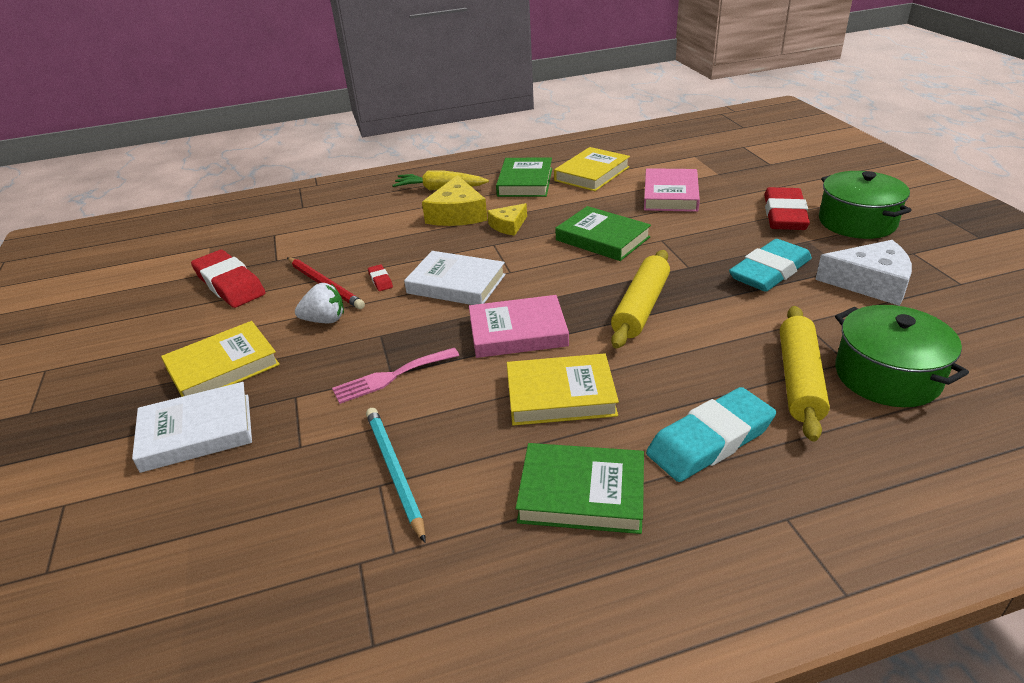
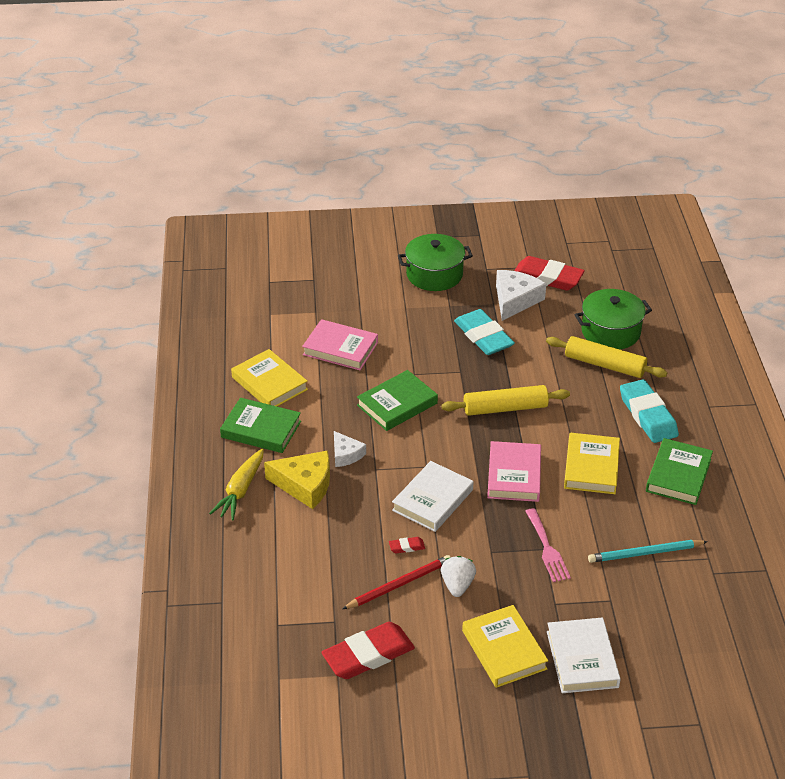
camera: 80 degrees left, 5 degrees up
yellow cheese [487,203,527,236] -> white cheese [334,431,366,467]
yellow rolling pin [611,250,670,349] -> yellow rolling pin turned 45 degrees counterclockwise [442,385,570,416]
red eraser [764,187,810,230] -> red eraser moved to [514,256,585,291]

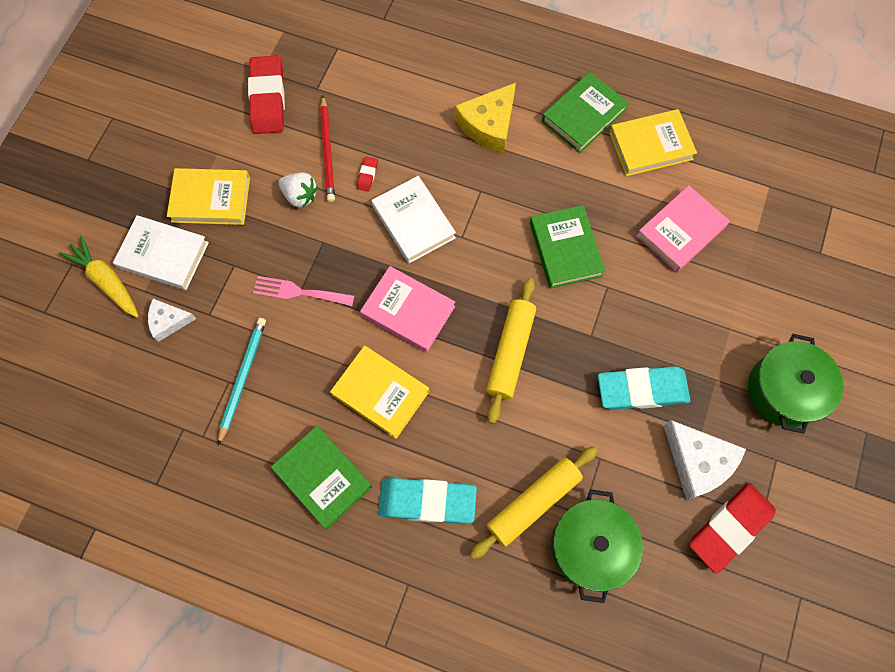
camera: 115 degrees right, 30 degrees up
yellow carrot [209,449,264,520] -> yellow carrot moved to [59,236,139,317]
white cheese [334,431,366,467] -> white cheese moved to [148,299,196,342]

